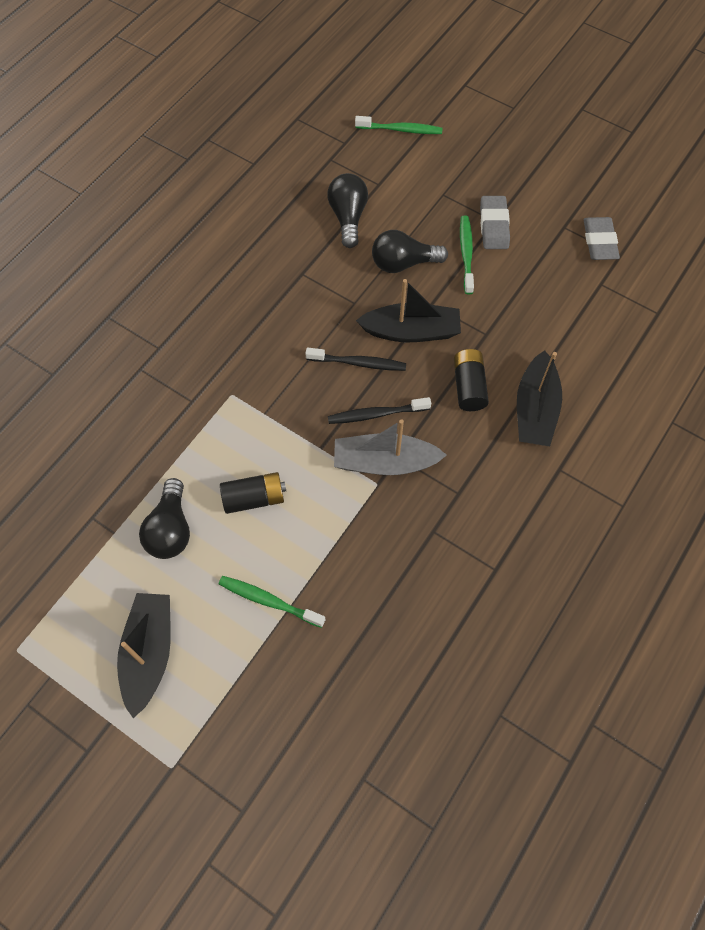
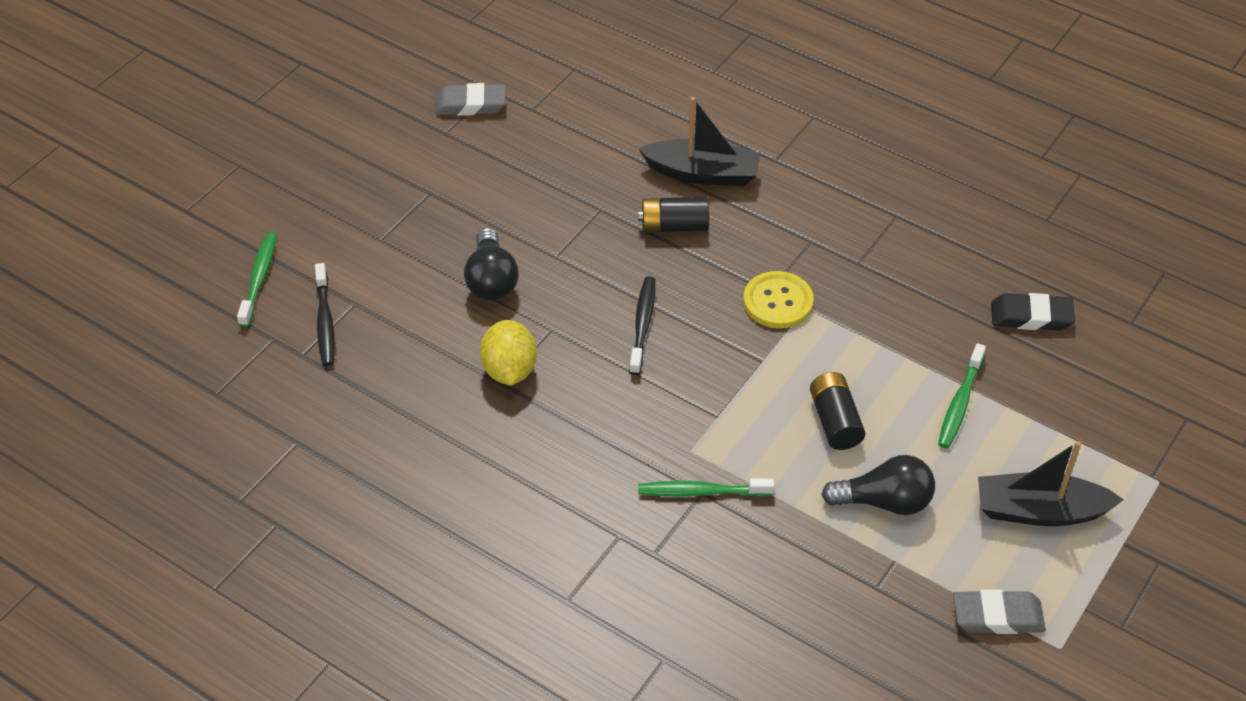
camera: 90 degrees left, 15 degrees down
black light bulb [327,173,368,248] -> none
black toothbrush [328,397,431,424] -> black toothbrush moved to [315,263,335,366]
grey boat [334,419,447,475] -> yellow button [743,271,814,329]
black boat [356,279,461,342] -> none
green toothbrush [460,216,474,294] -> green toothbrush moved to [638,478,775,497]
grey eraser [480,196,510,249] -> grey eraser moved to [953,589,1046,634]
none -> yellow lemon [480,320,537,386]
none -> black eraser [991,293,1075,331]

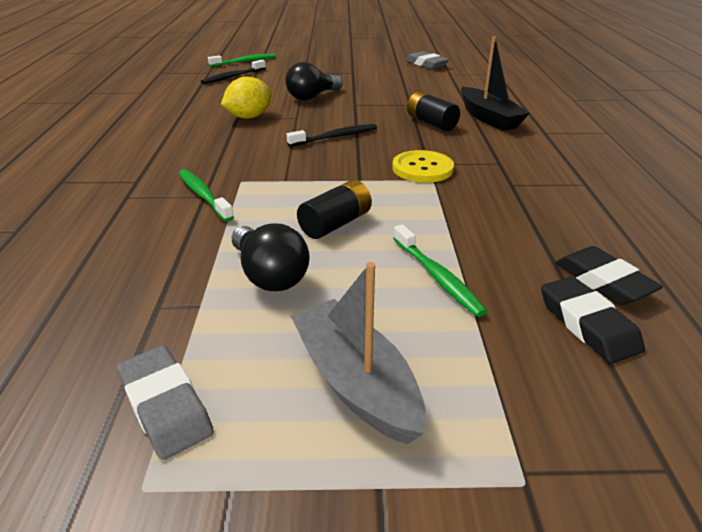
camera: 55 degrees right, 15 degrees down
green toothbrush [938,343,986,448] -> green toothbrush turned 105 degrees counterclockwise [393,224,487,317]
black boat [978,441,1124,526] -> grey boat [290,262,426,445]
none -> black eraser [541,276,645,364]

